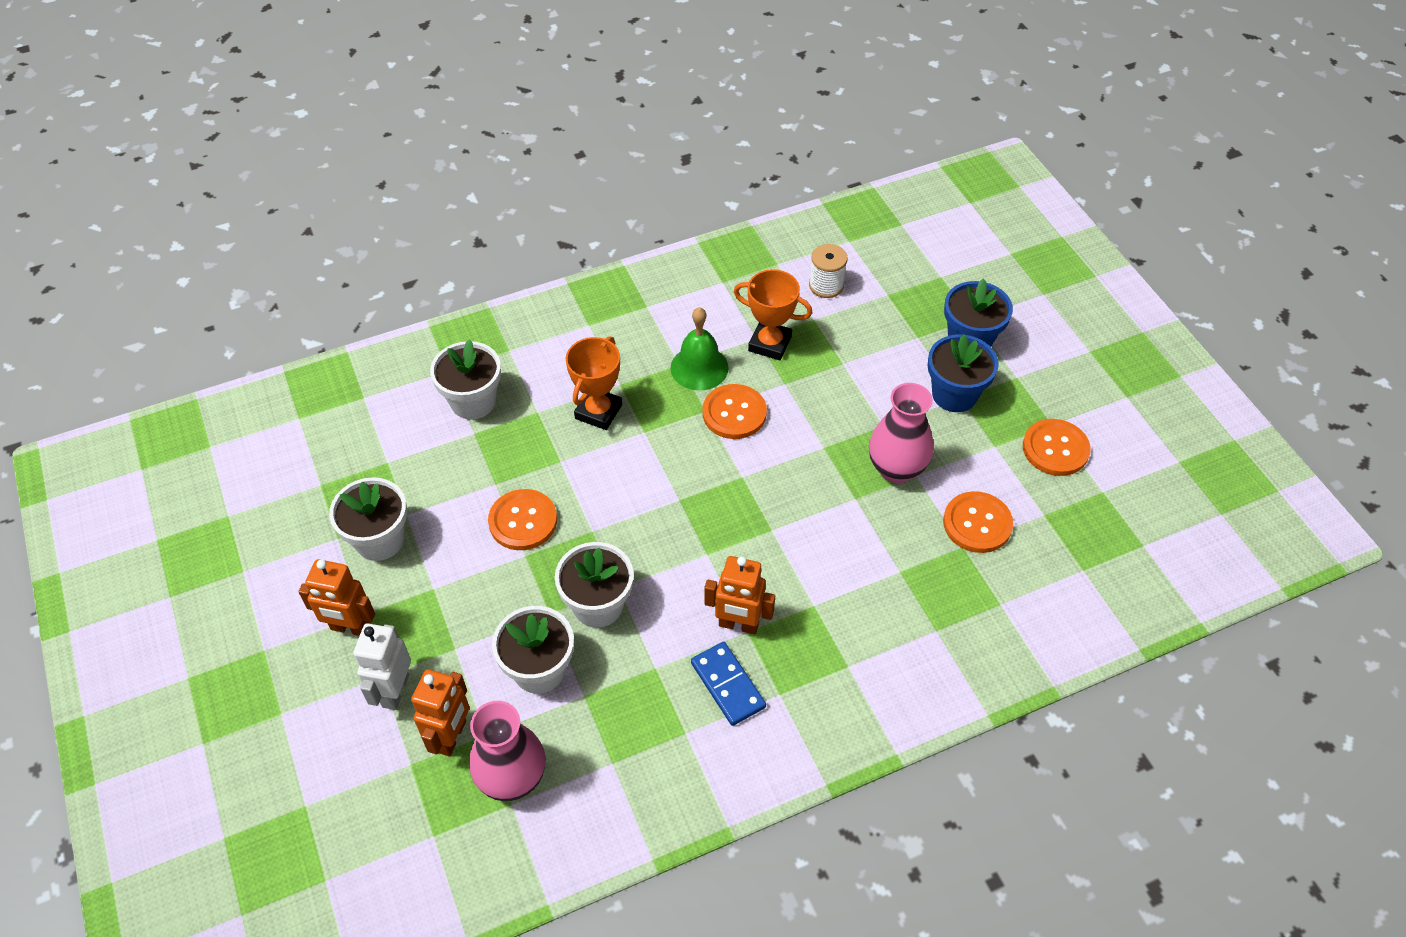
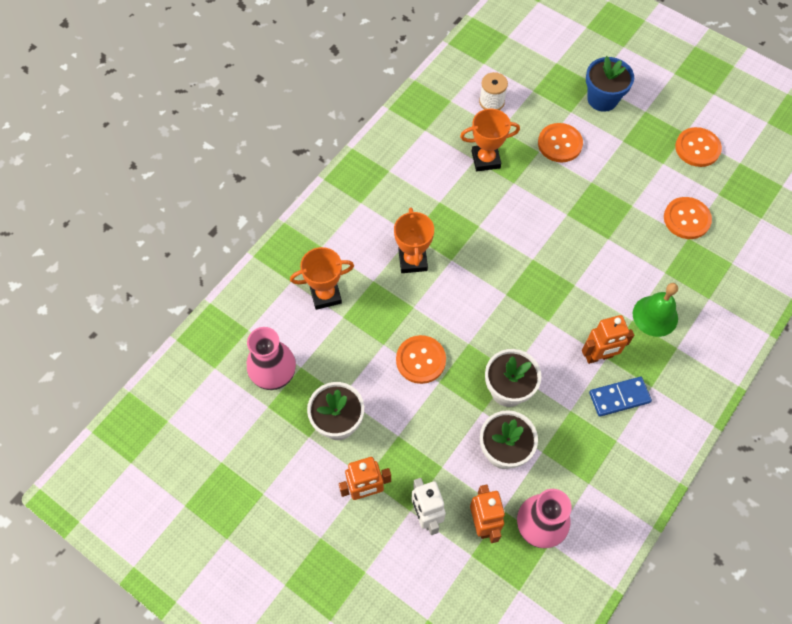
camera: 30 degrees left, 10 degrees up
white flower pot [430,339,501,419] -> orange trophy [290,247,354,310]
green bell [671,307,728,391] -> green bell moved to [633,283,678,337]
blue domino [691,642,766,726] -> blue domino turned 45 degrees counterclockwise [589,377,652,417]
orange button [702,384,767,439] -> orange button moved to [538,123,583,162]
pink vase [869,383,934,483] -> pink vase moved to [247,327,296,390]
blue flower pot [928,334,999,412] -> none

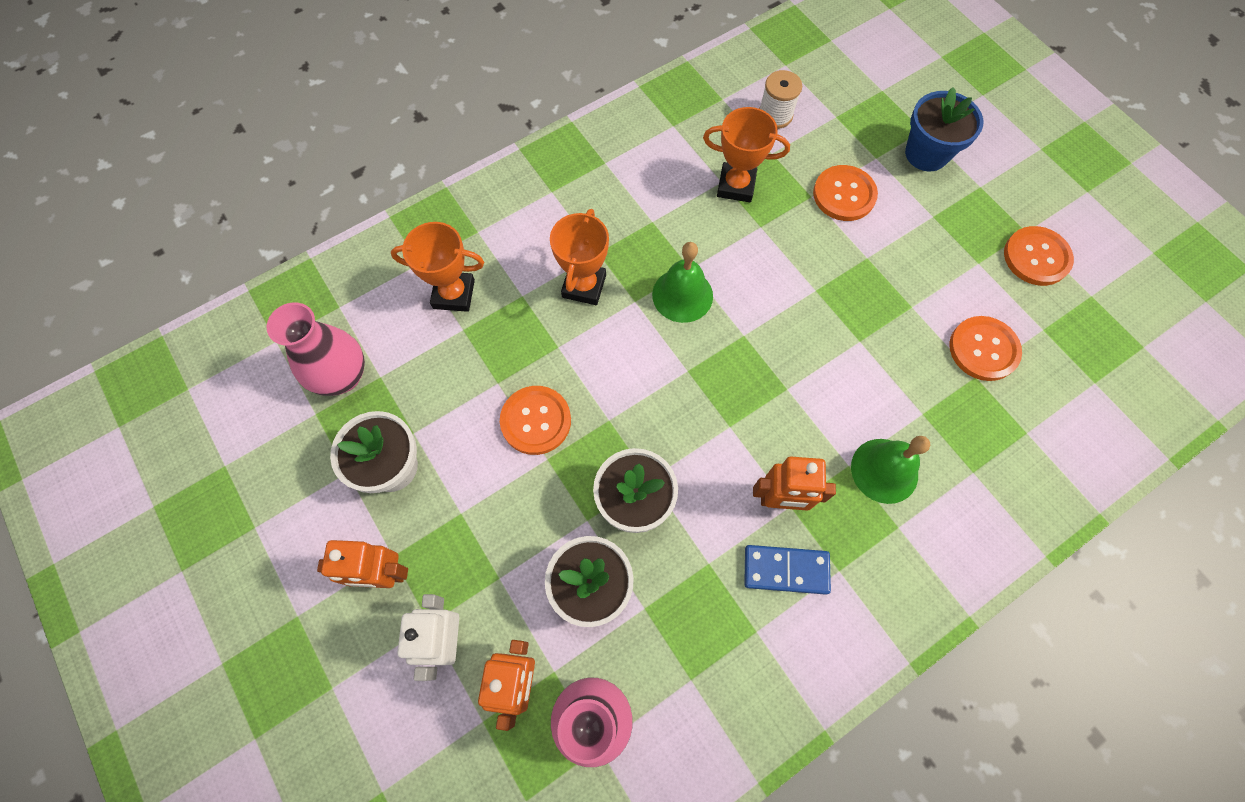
camera: 20 degrees right, 5 degrees up
none -> green bell [652,242,713,323]

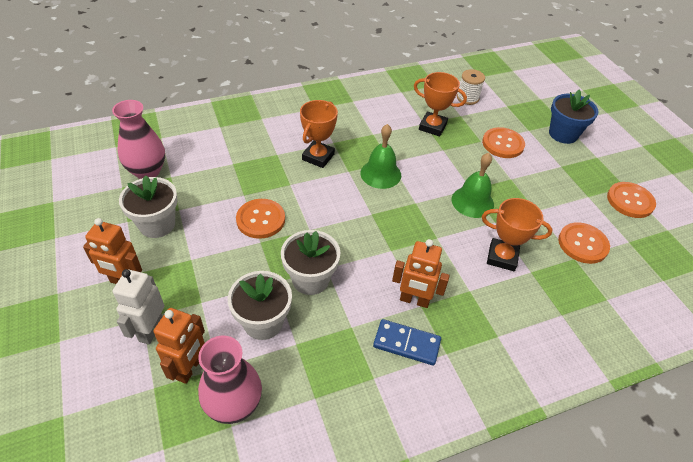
camera: 10 degrees right, 20 degrees down
orange trophy [391,222,484,312] -> orange trophy moved to [482,198,553,271]
green bell [851,436,930,504] -> green bell moved to [452,153,494,218]

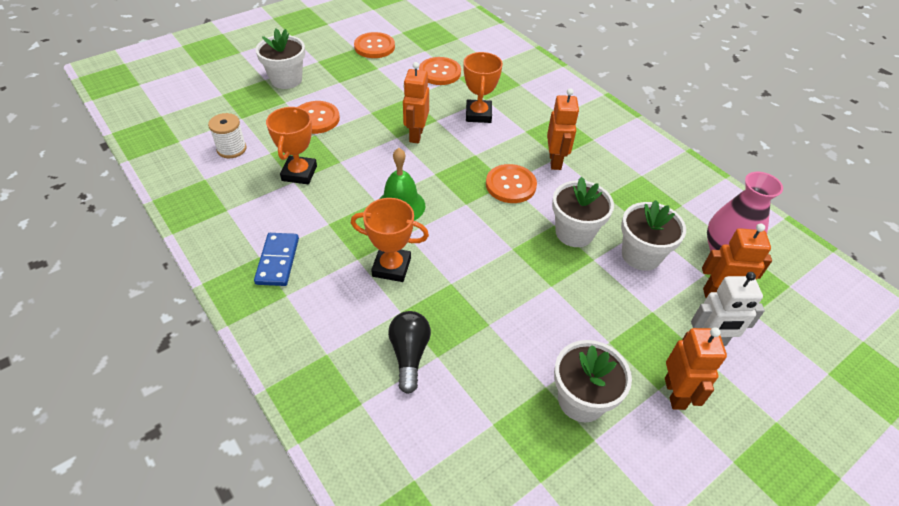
camera: 105 degrees left, 0 degrees up
pink vase [112,100,165,179] -> none
orange button [236,199,285,239] -> orange button moved to [486,164,537,203]
blue domino [373,319,441,365] -> blue domino moved to [254,233,299,286]
green bell [452,153,494,218] -> orange robot [403,62,429,143]
blue flower pot [549,89,599,144] -> white flower pot [256,28,305,89]
none -> black light bulb [388,311,431,394]

